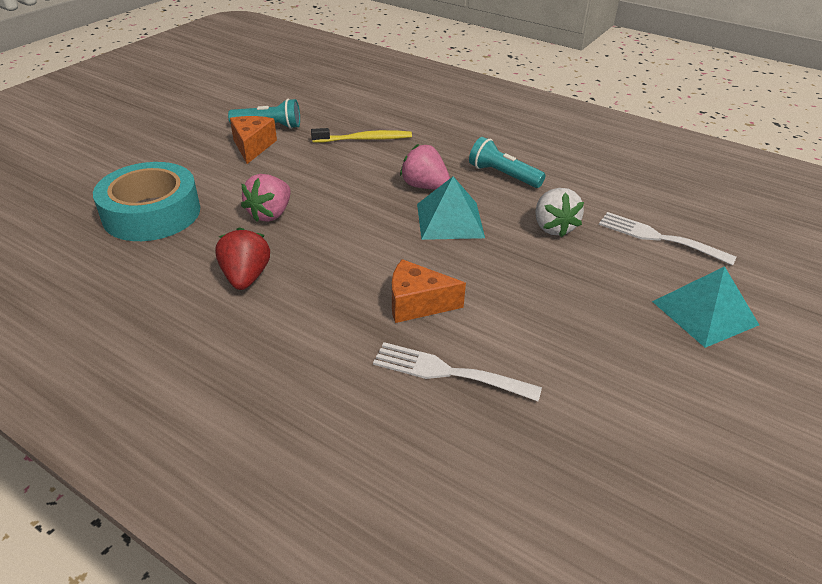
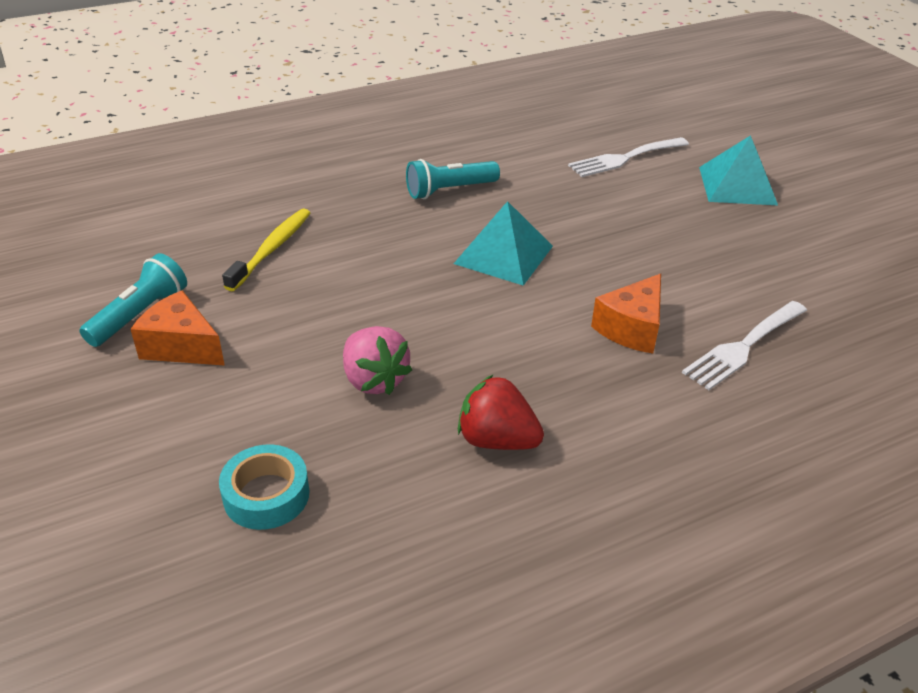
camera: 60 degrees left, 0 degrees up
turquoise tape [93,162,200,241] -> turquoise tape [219,445,309,530], size x0.55
pink strawberry [400,144,450,189] -> none
white strawberry [535,188,584,237] -> none

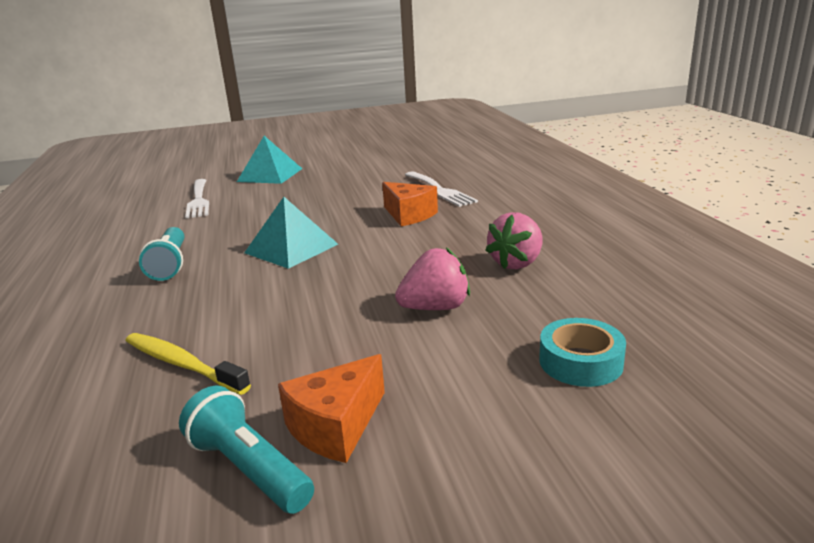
camera: 75 degrees left, 15 degrees down
red strawberry [458,374,544,450] -> pink strawberry [485,212,542,269]

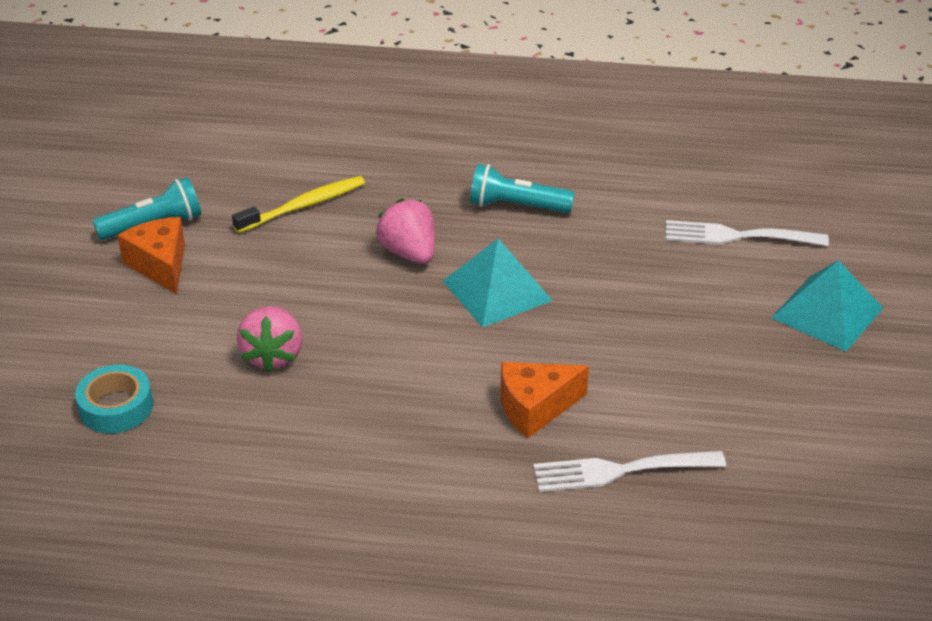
camera: 110 degrees right, 15 degrees up
pink strawberry [485,212,542,269] -> pink strawberry moved to [376,198,435,264]

